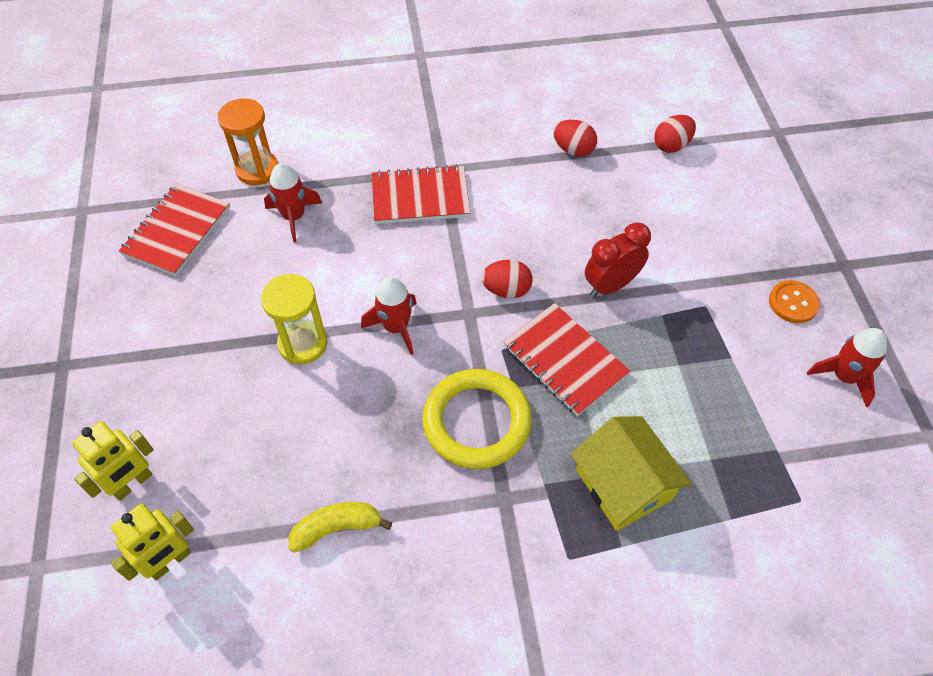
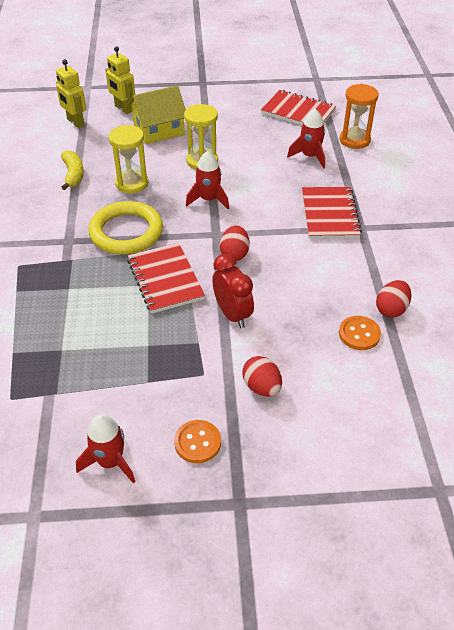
camera: 95 degrees right, 10 degrees down
red notebook [503,303,630,416] -> red notebook turned 75 degrees counterclockwise [127,243,205,313]
yellow house [571,416,692,531] -> yellow house moved to [128,86,186,144]
red egg [654,115,696,153] -> red egg moved to [242,356,282,397]
none -> yellow hourglass [109,125,148,194]
none -> orange button [339,316,381,350]

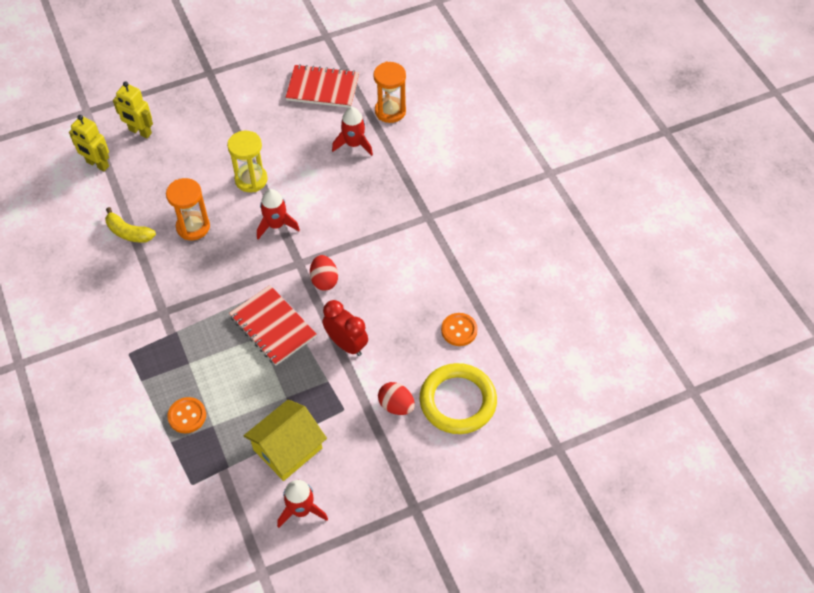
camera: 20 degrees left, 10 degrees up
yellow banana [61,150,84,190] -> yellow banana turned 150 degrees clockwise [105,207,156,243]
yellow ring [88,201,163,254] -> yellow ring moved to [420,363,497,434]
yellow hourglass [109,125,148,194] -> orange hourglass [166,178,210,240]
yellow house [128,86,186,144] -> yellow house moved to [244,399,327,481]
orange button [174,420,221,463] -> orange button moved to [167,397,206,433]
red notebook [302,187,362,239] -> none
red egg [376,280,412,318] -> none

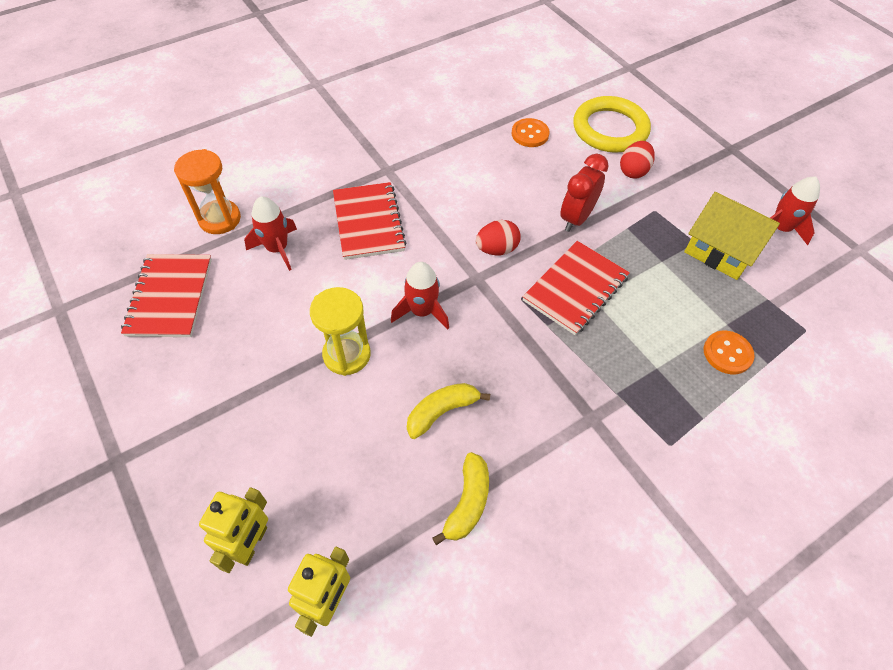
camera: 100 degrees left, 0 degrees up
orange hourglass [166,178,210,240] -> yellow banana [407,383,490,439]
none -> red notebook [333,182,407,260]

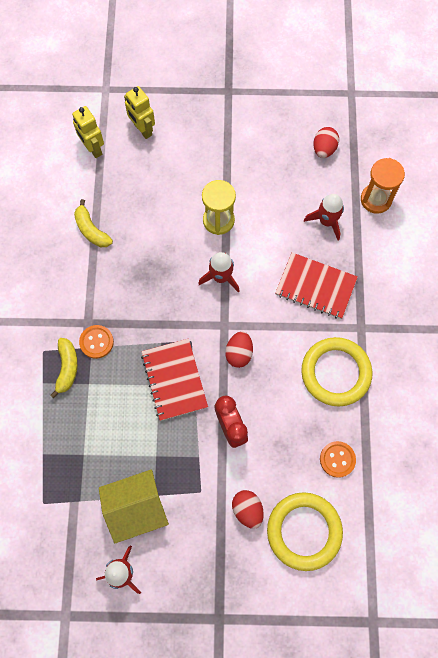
camera: 125 degrees right, 15 degrees up
red notebook [121,254,212,337] -> red egg [313,127,339,158]
yellow banana [407,383,490,439] -> yellow banana moved to [51,338,78,398]
orange button [704,331,755,374] -> orange button moved to [79,325,114,359]
none -> yellow ring [301,337,372,407]

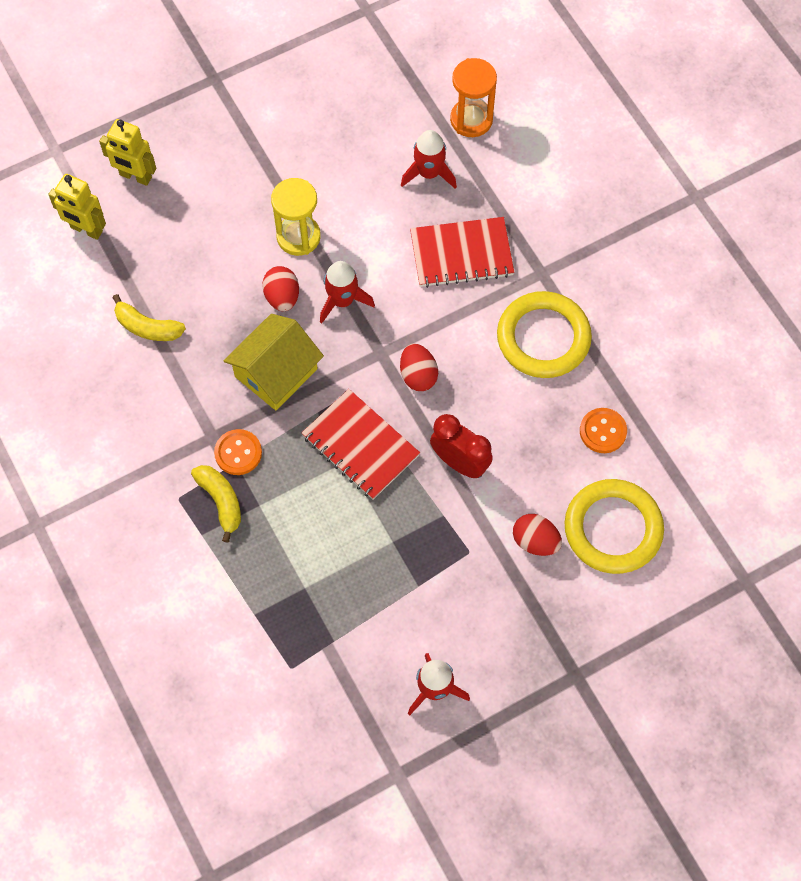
camera: 30 degrees left, 5 degrees down
yellow house [99,470,169,543] -> yellow house moved to [224,314,324,410]
red egg [313,127,339,158] -> red egg moved to [262,266,299,311]

